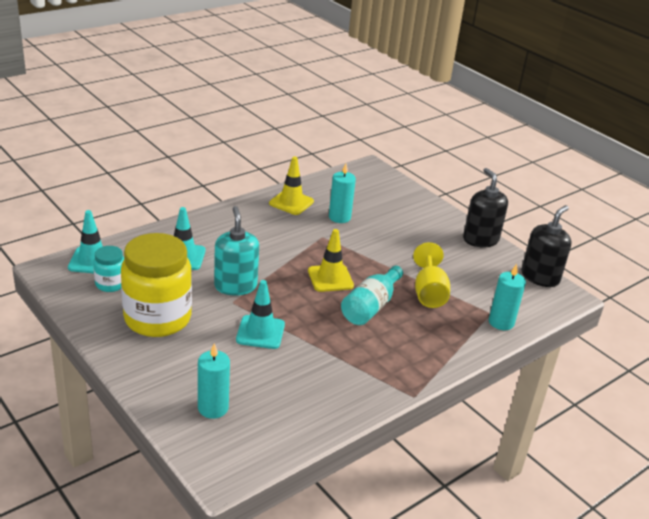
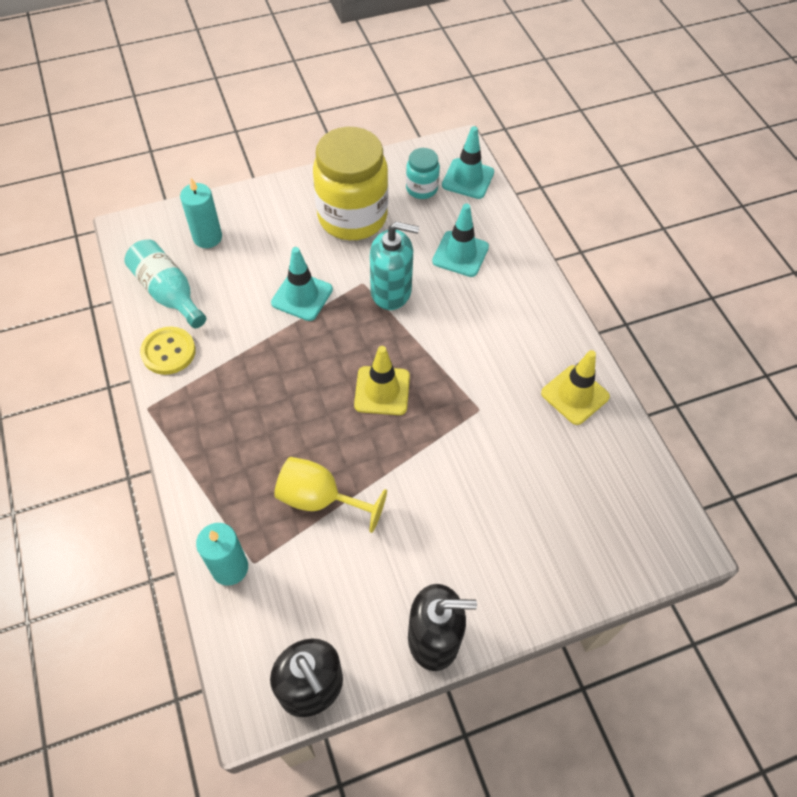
camera: 110 degrees right, 25 degrees up
turquoise candle [329,163,356,223] -> none
turquoise bottle [341,266,403,325] -> turquoise bottle moved to [124,239,207,329]
none -> yellow button [140,327,196,375]

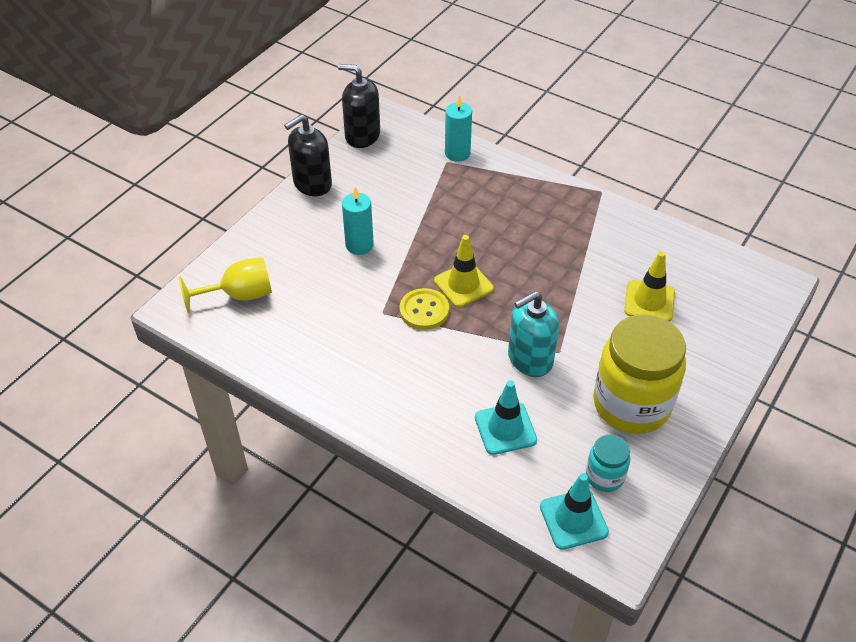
camera: 145 degrees right, 10 degrees down
turquoise bottle [124,239,207,329] -> none
yellow button [140,327,196,375] -> yellow button moved to [400,288,449,330]
turquoise candle [180,178,222,248] -> turquoise candle moved to [342,187,374,255]
turquoise traffic cone [271,247,333,321] -> none
yellow goblet [274,457,387,533] -> yellow goblet moved to [179,258,272,313]
yellow traffic cone [541,350,610,425] -> yellow traffic cone moved to [624,251,675,322]

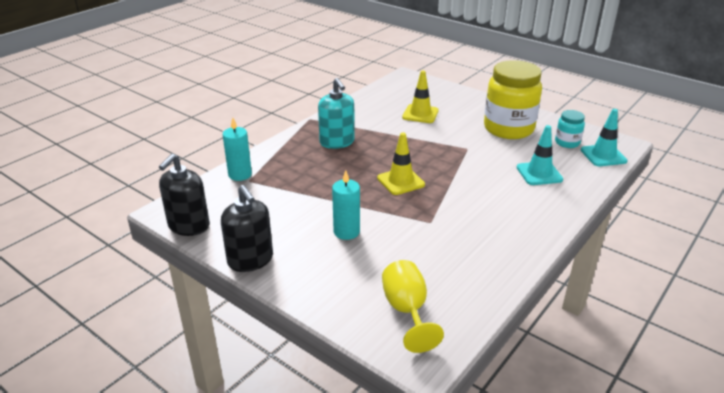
camera: 85 degrees left, 15 degrees down
yellow button [400,288,449,330] -> none
turquoise soap dispenser [508,291,559,377] -> turquoise soap dispenser moved to [318,78,355,149]

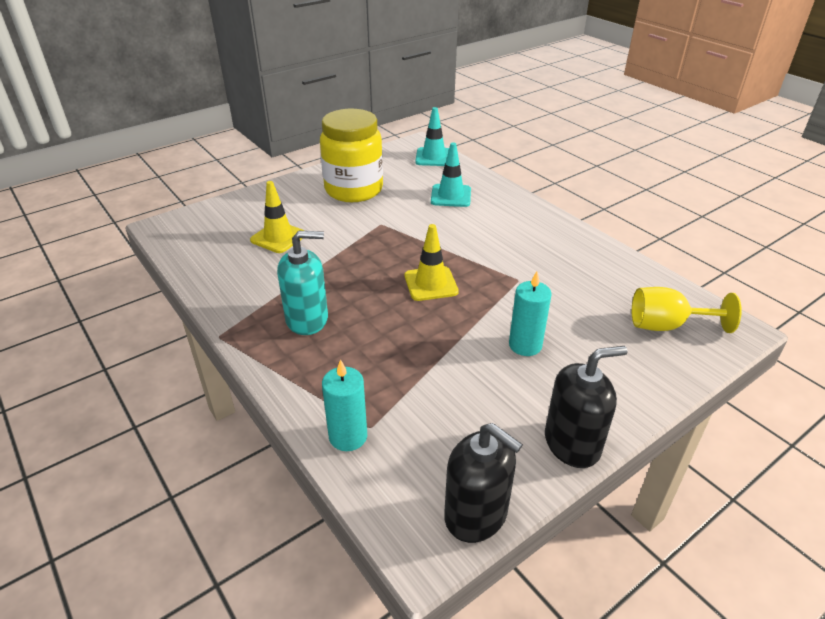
camera: 75 degrees left, 5 degrees up
turquoise jar [555,110,585,148] -> none

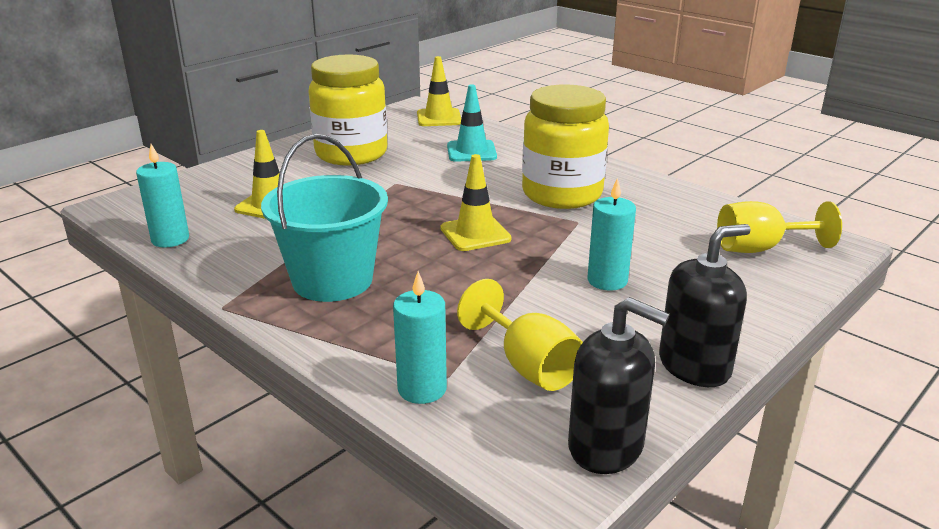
camera: 10 degrees left, 10 degrees down
turquoise soap dispenser [277,231,328,335] -> turquoise bucket [261,134,388,302]
turquoise traffic cone [415,107,449,166] -> yellow traffic cone [417,56,461,126]
none -> turquoise candle [136,144,189,248]
none -> yellow goblet [457,279,583,391]
none -> yellow jar [522,84,609,209]

